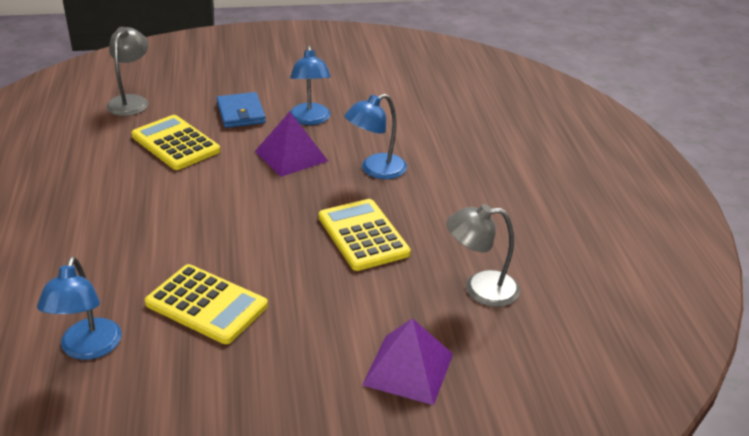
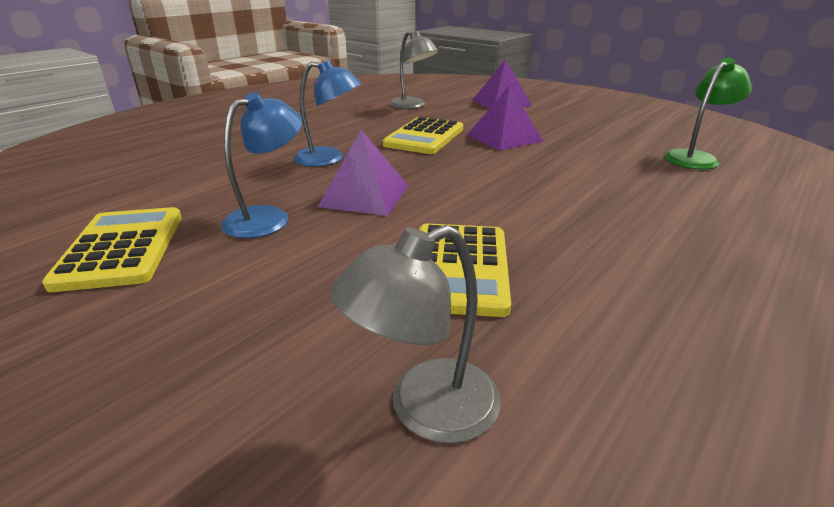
camera: 130 degrees left, 5 degrees down
blue lamp [37,257,122,360] -> green lamp [664,58,752,169]
yellow calculator [145,264,268,344] -> yellow calculator moved to [42,207,181,292]
blue wallet [217,92,266,128] -> none
none -> purple pyramid [467,85,543,151]

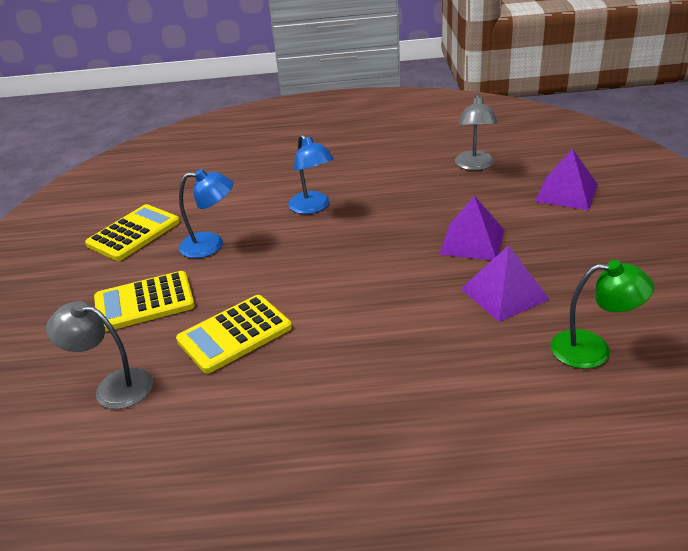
camera: 50 degrees right, 5 degrees up
purple pyramid [318,130,409,216] -> purple pyramid moved to [461,245,550,322]
yellow calculator [383,117,463,154] -> yellow calculator moved to [94,271,195,332]

